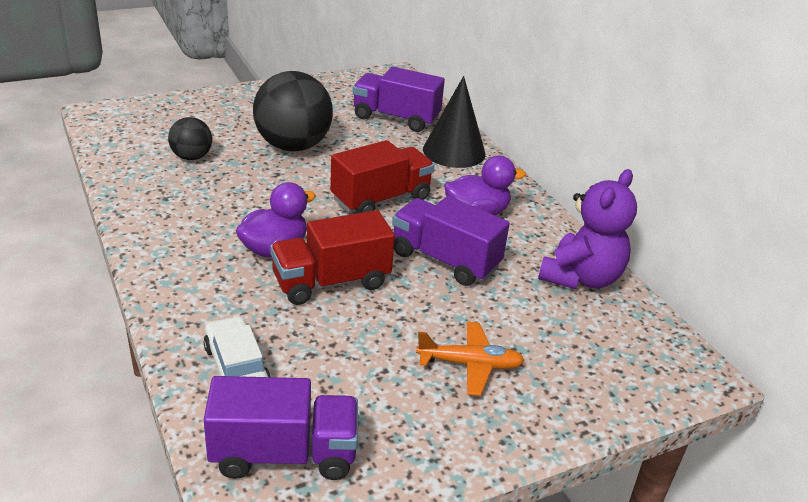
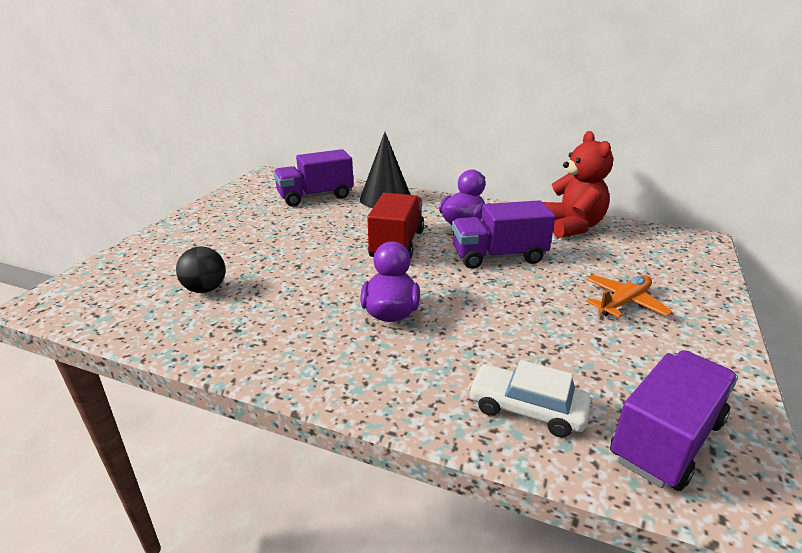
camera: 40 degrees left, 5 degrees down
black ball [253,71,333,152] -> none
red truck [270,210,395,305] -> none
purple teddy bear [538,169,637,290] -> red teddy bear [543,131,613,238]

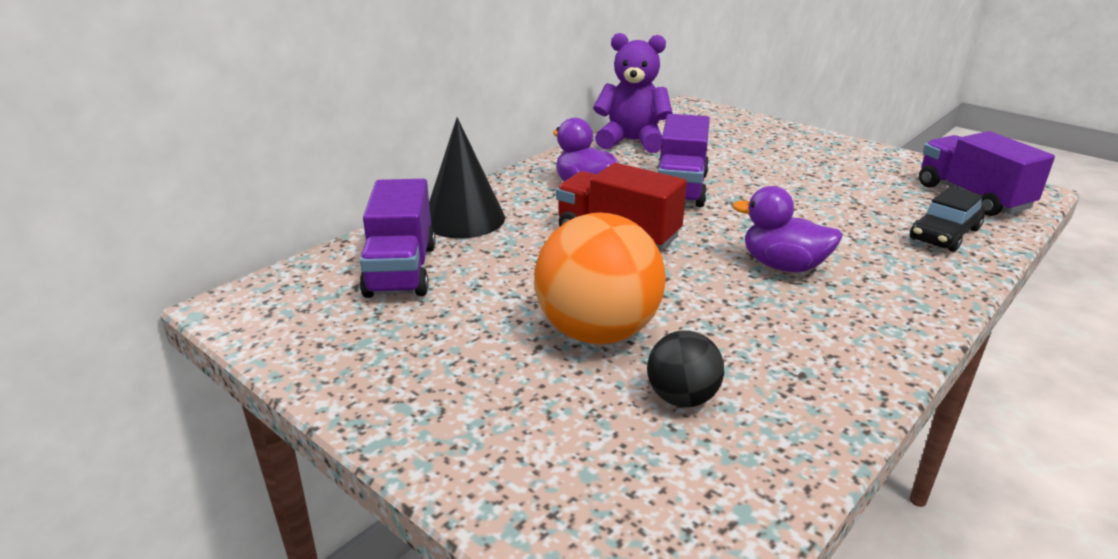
camera: 70 degrees left, 0 degrees up
white car [468,360,591,437] -> black car [910,186,985,252]
red teddy bear [543,131,613,238] -> purple teddy bear [593,33,673,153]
orange plane [586,275,673,318] -> none
none -> orange ball [534,213,666,344]

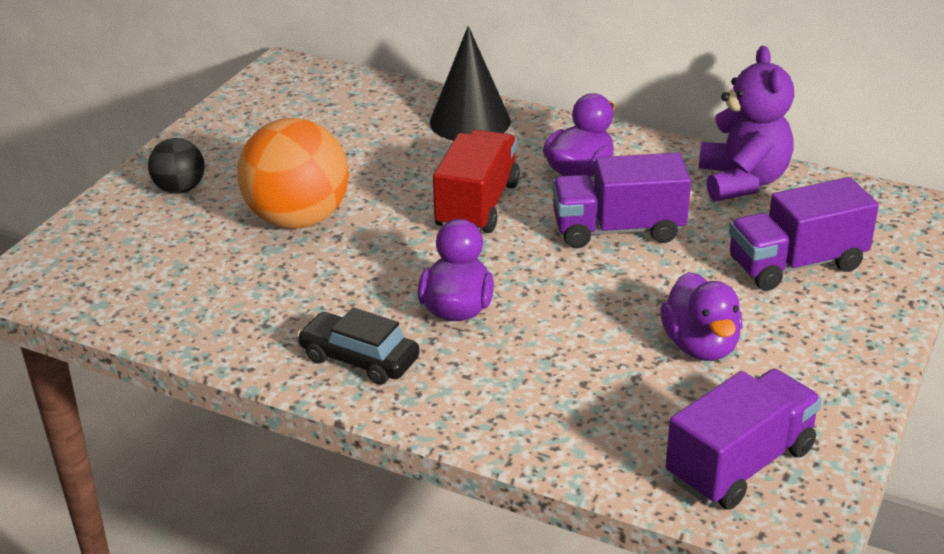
camera: 75 degrees right, 5 degrees up
purple truck [360,179,436,298] -> purple truck moved to [729,177,879,291]
black ball [647,330,724,407] -> black ball moved to [148,138,205,194]
black car [910,186,985,252] -> black car moved to [297,307,420,385]
none -> purple duck [660,272,743,361]

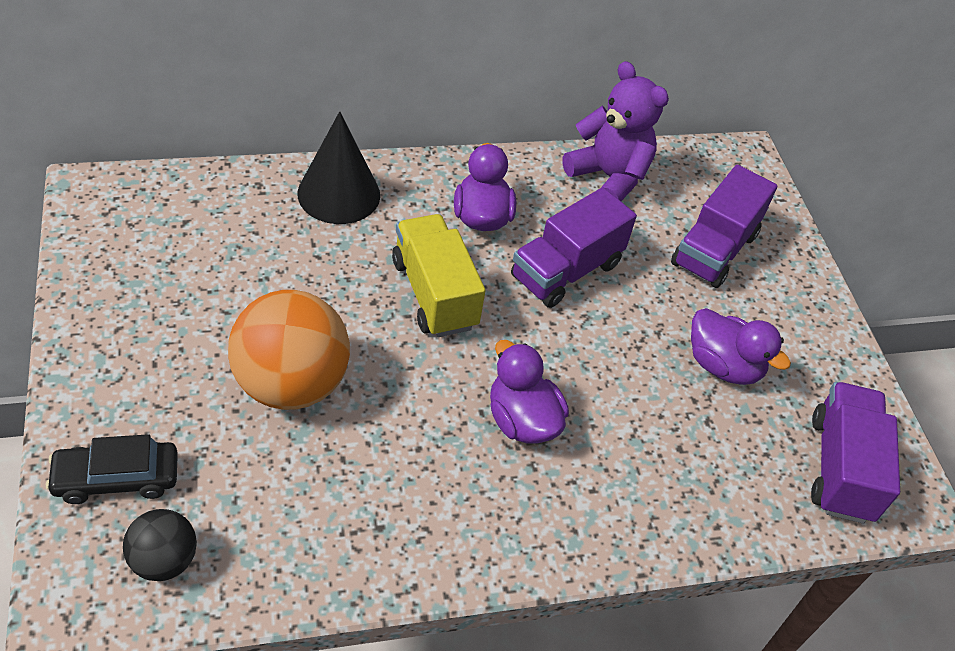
camera: 45 degrees left, 15 degrees up
black ball [148,138,205,194] -> black ball moved to [123,509,197,581]
black car [297,307,420,385] -> black car moved to [46,434,178,504]
red truck [433,130,520,233] -> yellow truck [392,214,485,337]

